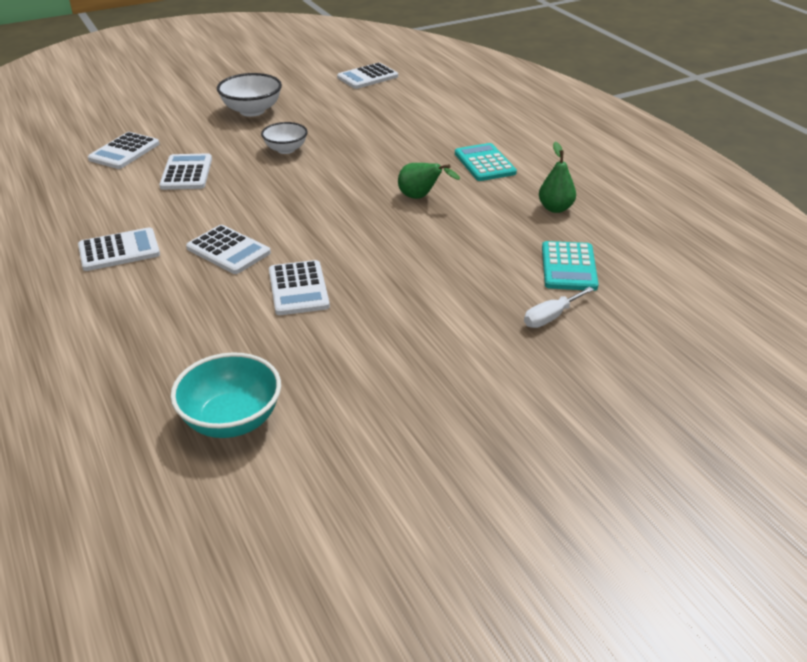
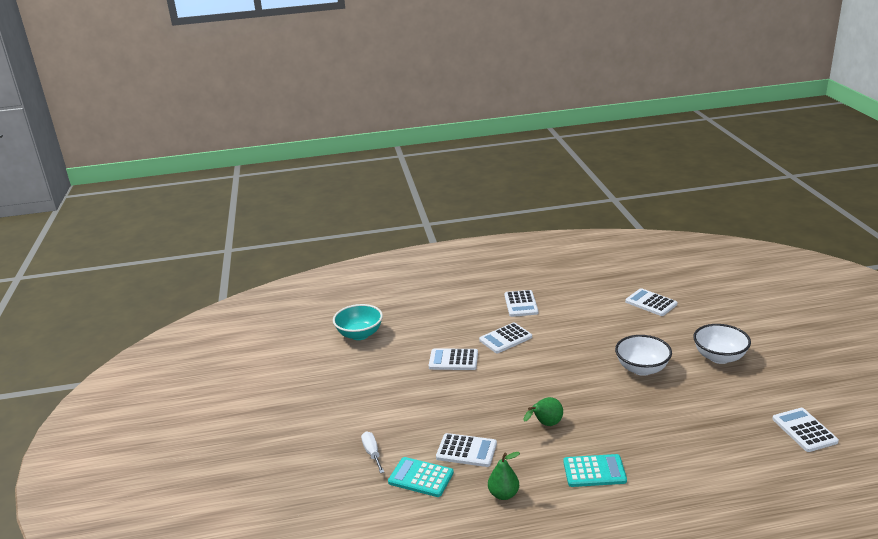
camera: 110 degrees right, 10 degrees down
white calculator [159,153,212,190] -> white calculator moved to [436,433,497,467]
white bowl [261,122,308,154] -> white bowl [615,335,672,376], size x1.50

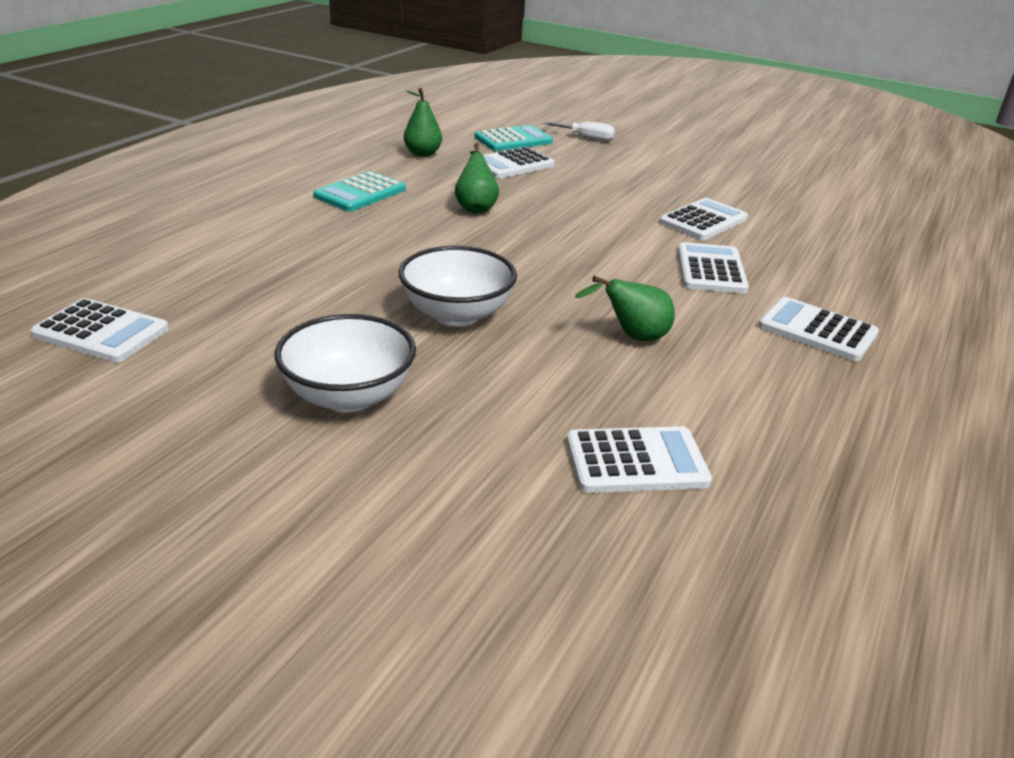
camera: 125 degrees right, 5 degrees up
turquoise bowl [333,304,383,340] -> none
none -> green pear [575,276,675,341]

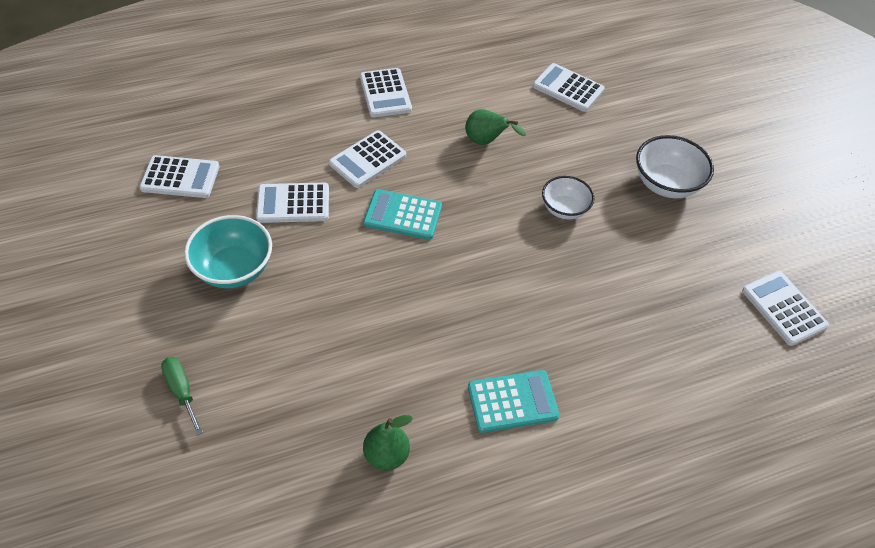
camera: 140 degrees left, 20 degrees up
white bowl [399,246,517,326] -> white bowl [542,176,594,219], size x0.66
green pear [455,143,499,214] -> none
turquoise calculator [475,125,553,151] -> turquoise calculator moved to [363,189,442,240]
white calculator [483,147,555,178] -> white calculator moved to [139,155,219,198]
white screwdriver [543,122,615,141] -> green screwdriver [161,357,203,436]
none -> turquoise bowl [184,215,272,288]

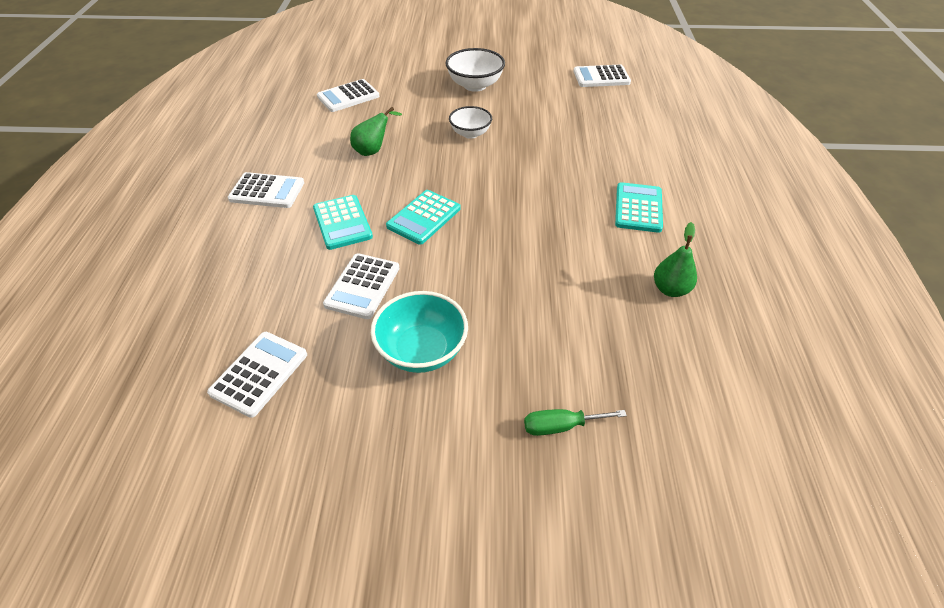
camera: 65 degrees left, 5 degrees down
white calculator [329,130,406,188] -> turquoise calculator [313,195,373,250]

